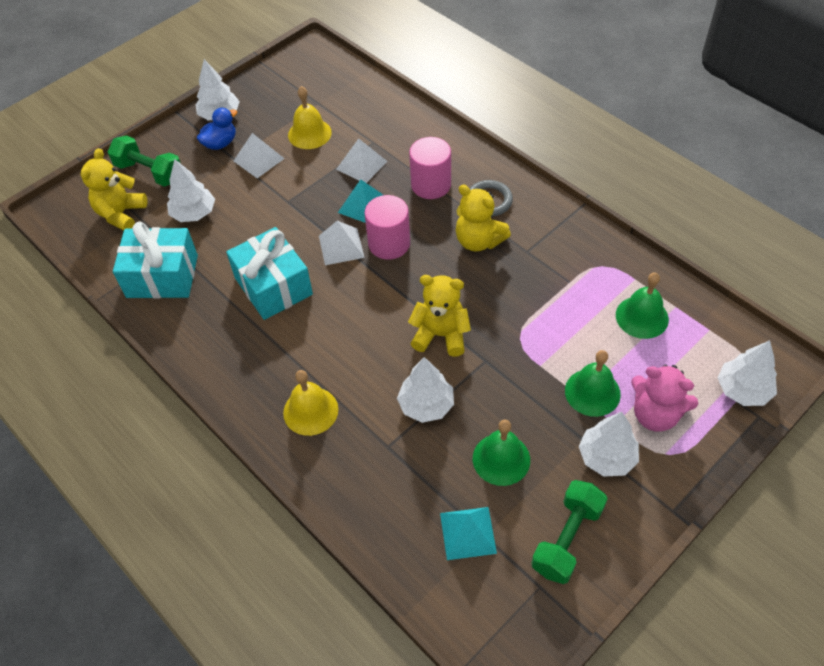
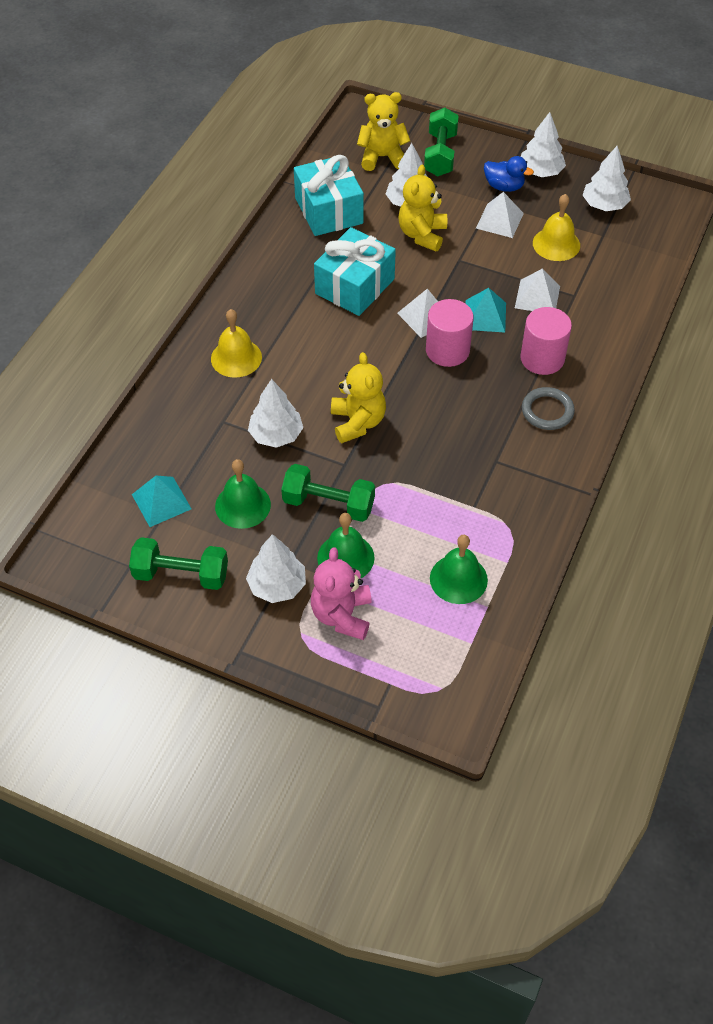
camera: 65 degrees right, 0 degrees up
yellow teddy bear [456,185,511,252] -> yellow teddy bear moved to [398,165,447,251]
white tree [718,340,777,406] -> white tree moved to [583,146,631,211]
none -> green dumbbell [281,464,375,522]

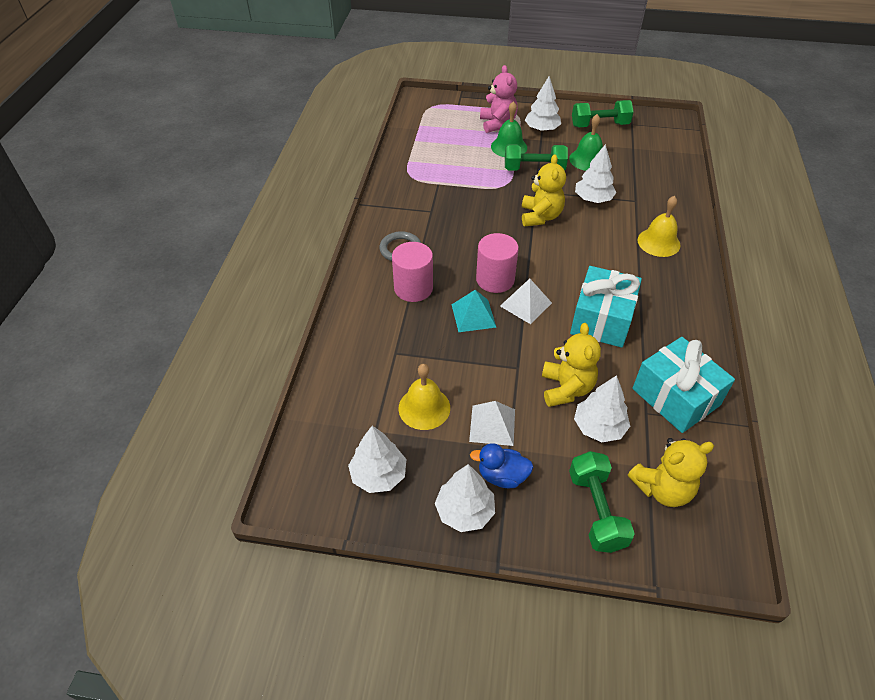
camera: 165 degrees right, 5 degrees down
turquoise pyramid [132,476,191,527] -> none
yellow teddy bear [331,352,386,443] -> yellow teddy bear turned 150 degrees counterclockwise [522,154,566,226]
green bell [430,535,488,604] -> none
white pyramid [515,269,560,311] -> none

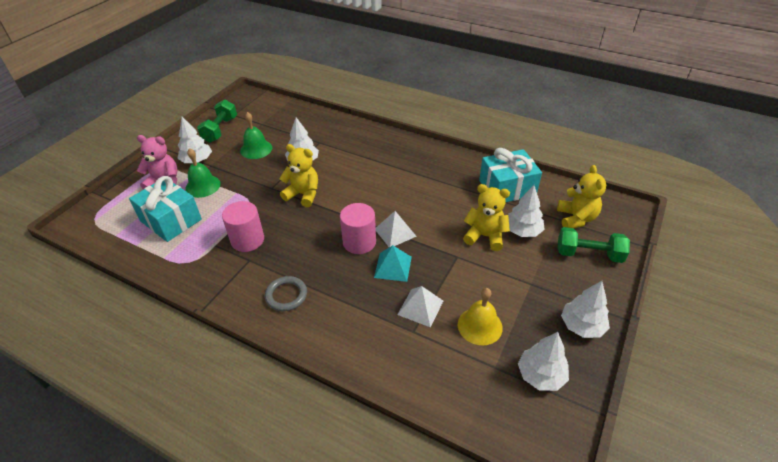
camera: 70 degrees left, 5 degrees down
pink cylinder [392,242,433,302] -> pink cylinder moved to [222,201,264,252]
white pyramid [469,401,515,446] -> white pyramid moved to [397,286,443,327]
blue duck [470,443,533,488] -> none
green dumbbell [505,144,568,171] -> none
turquoise gift [570,266,642,348] -> turquoise gift moved to [129,176,202,242]
yellow bell [638,196,681,257] -> none

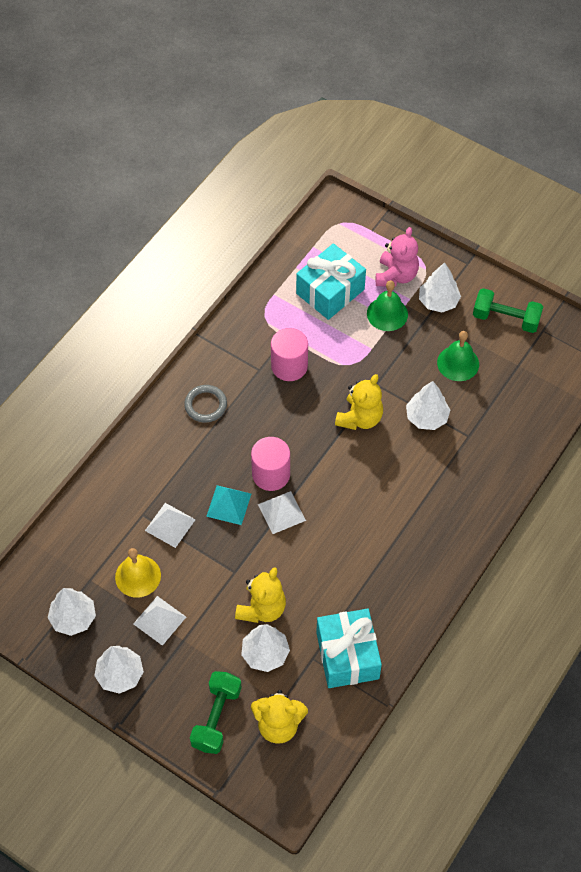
camera: 95 degrees right, 15 degrees up
none -> white pyramid [133,596,186,646]

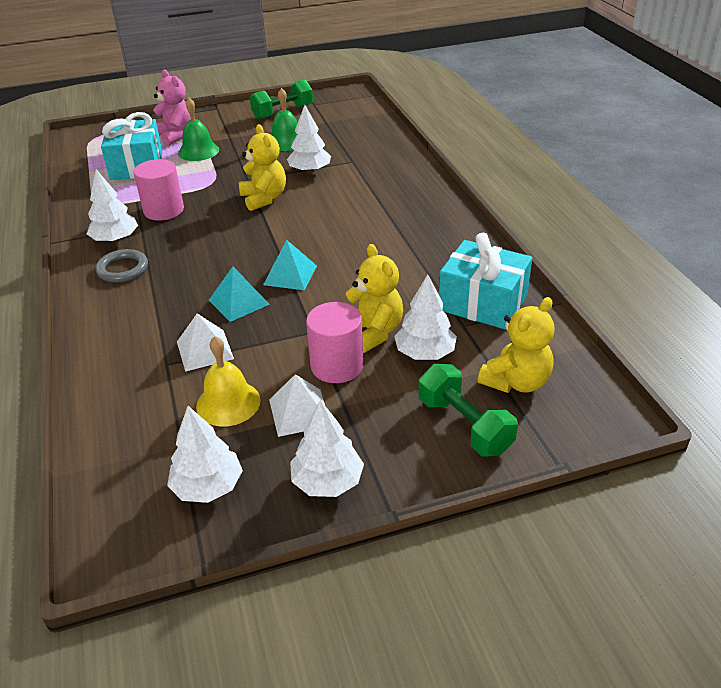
camera: 50 degrees left, 20 degrees down
pink cylinder [251,437,290,491] -> pink cylinder moved to [306,302,363,383]
white pyramid [258,491,306,534] -> turquoise pyramid [263,240,317,290]
white tree [419,262,461,313] -> white tree moved to [87,169,138,243]

